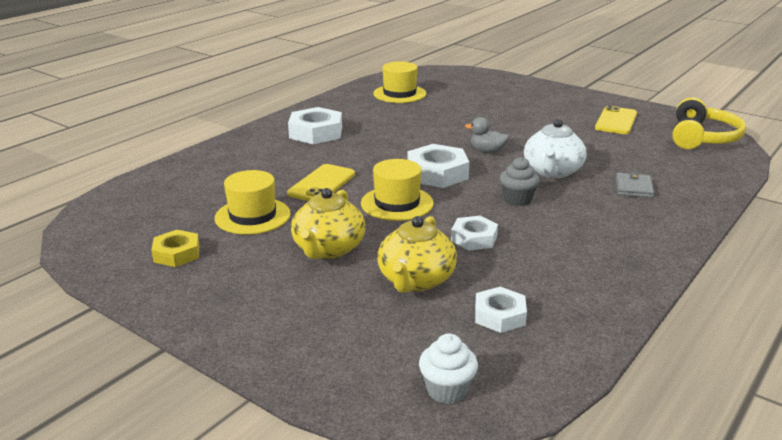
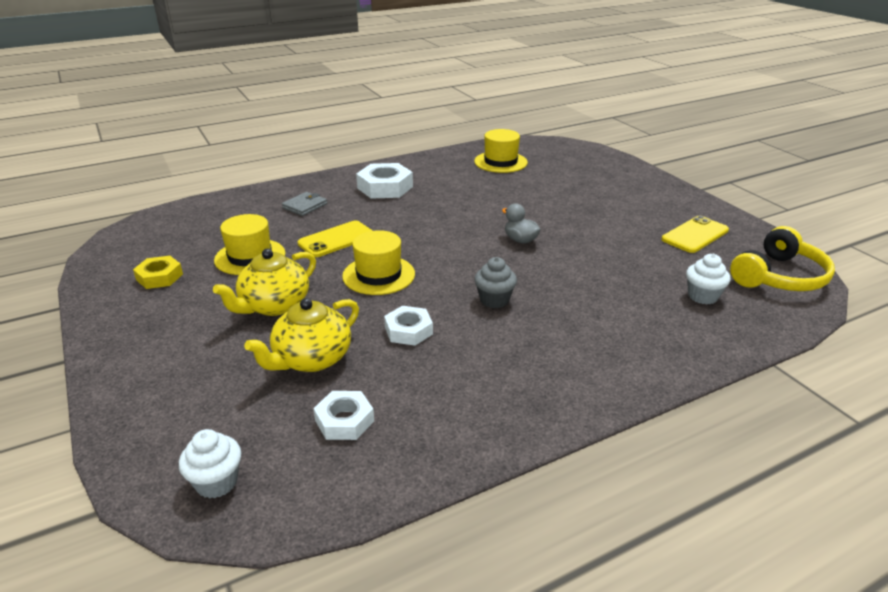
camera: 25 degrees right, 5 degrees up
white nut [408,144,469,188] -> none
white teapot [524,119,586,178] -> none
grey wallet [616,172,654,198] -> grey wallet moved to [282,192,327,216]
none -> white cupcake [686,254,731,305]

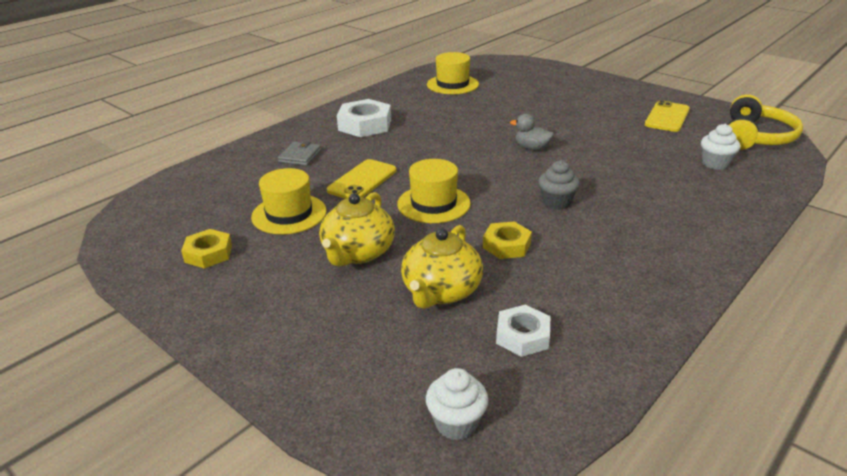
camera: 20 degrees left, 0 degrees up
white nut [384,306,433,346] -> yellow nut [483,221,532,259]

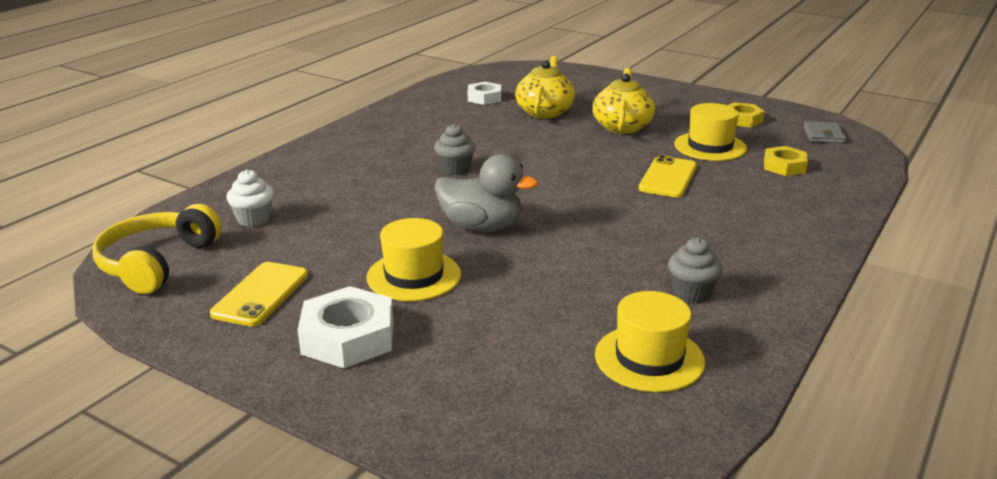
camera: 170 degrees right, 5 degrees down
grey wallet [278,141,322,166] -> grey wallet moved to [803,121,846,143]
white nut [337,99,391,137] -> white nut moved to [298,286,393,368]
yellow hat [397,159,471,223] -> yellow hat moved to [366,218,461,301]
white cupcake [426,368,488,440] -> none
yellow nut [483,221,532,259] -> yellow nut moved to [764,146,808,176]
grey duck [510,114,554,150] -> grey duck [435,154,538,232], size x1.72
none -> grey cupcake [668,237,723,303]

